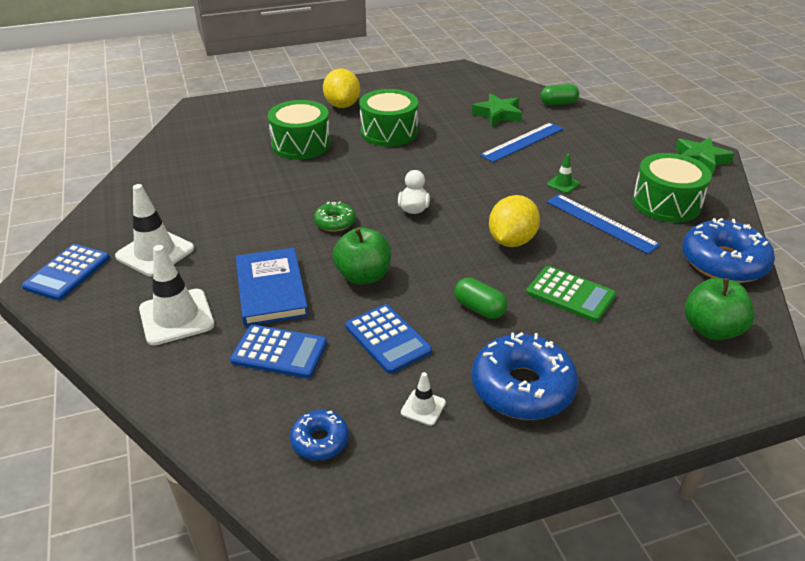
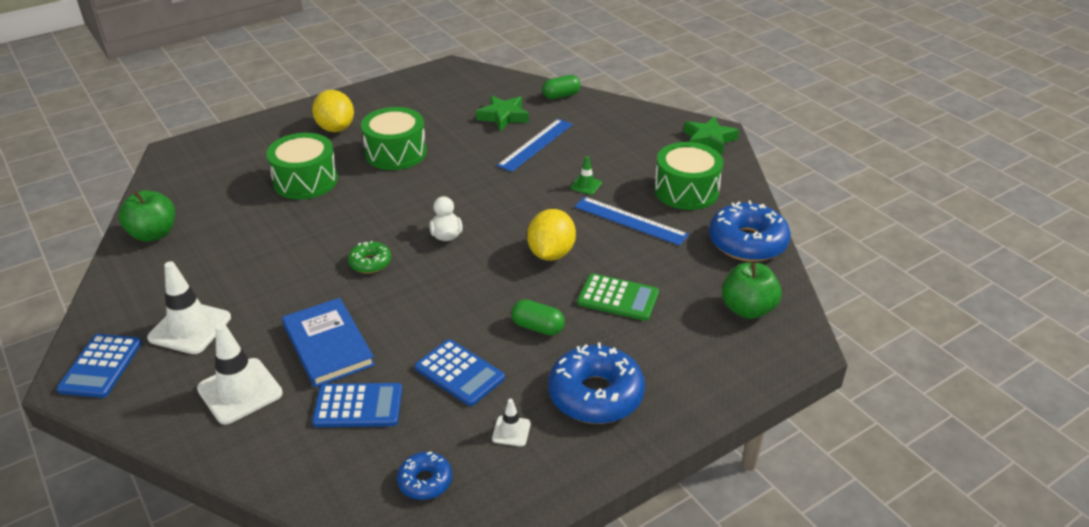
camera: 15 degrees left, 0 degrees up
green apple [333,227,391,285] -> green apple moved to [119,190,175,242]

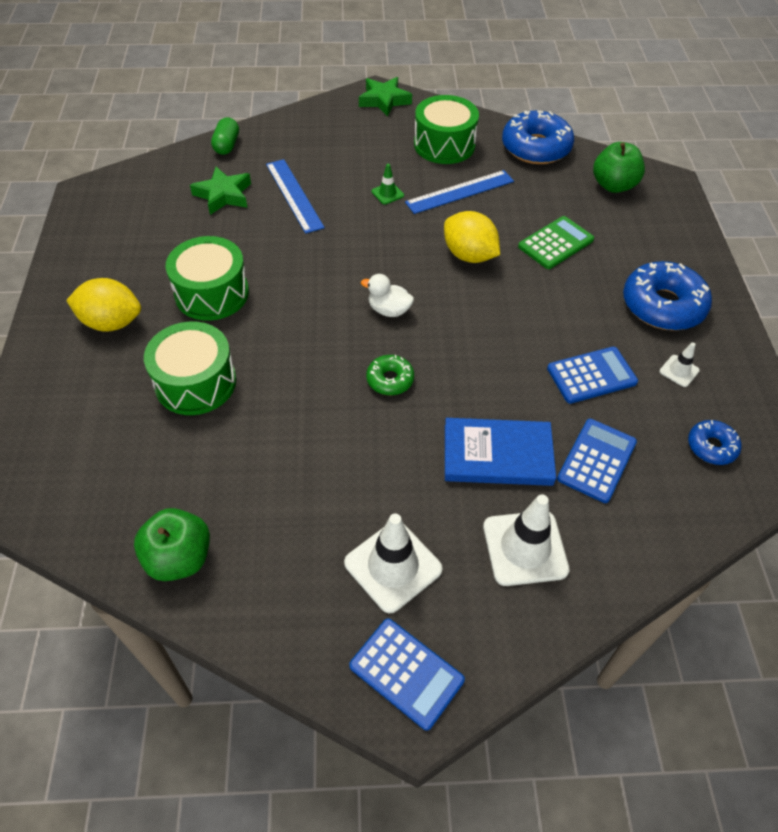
camera: 60 degrees left, 15 degrees up
green capsule [511,299,565,335] -> none

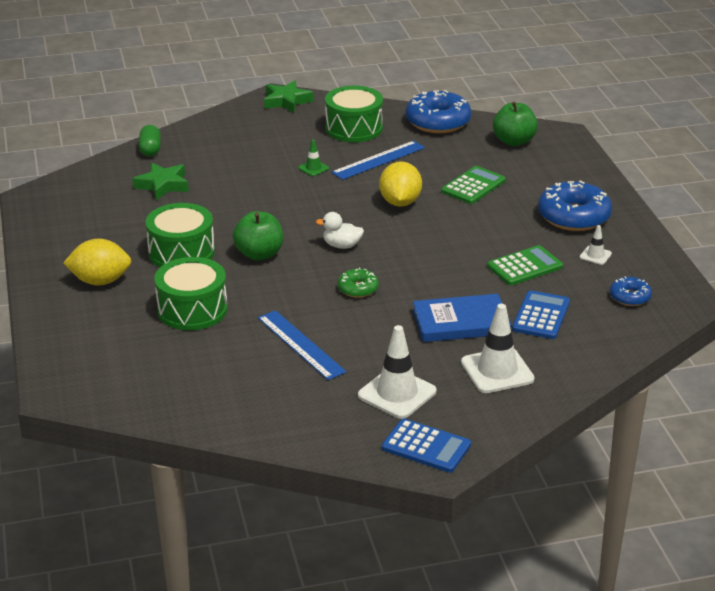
camera: 10 degrees left, 20 degrees down
green apple [134,508,210,581] -> green apple moved to [233,211,283,261]
blue ruler [266,159,325,234] -> blue ruler moved to [258,310,346,380]
yellow lemon [444,211,500,263] -> yellow lemon turned 60 degrees clockwise [379,161,422,207]
blue calculator [547,347,638,404] -> green calculator [487,245,563,286]

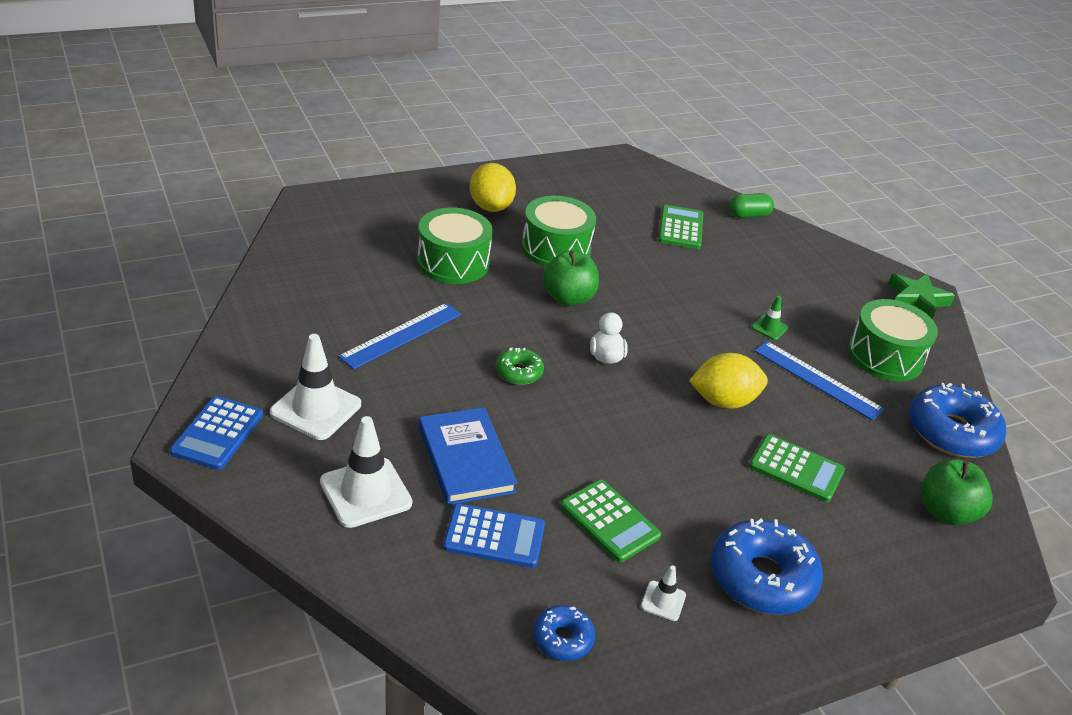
camera: 75 degrees right, 5 degrees up
green star [132,163,189,201] -> green calculator [658,205,703,249]

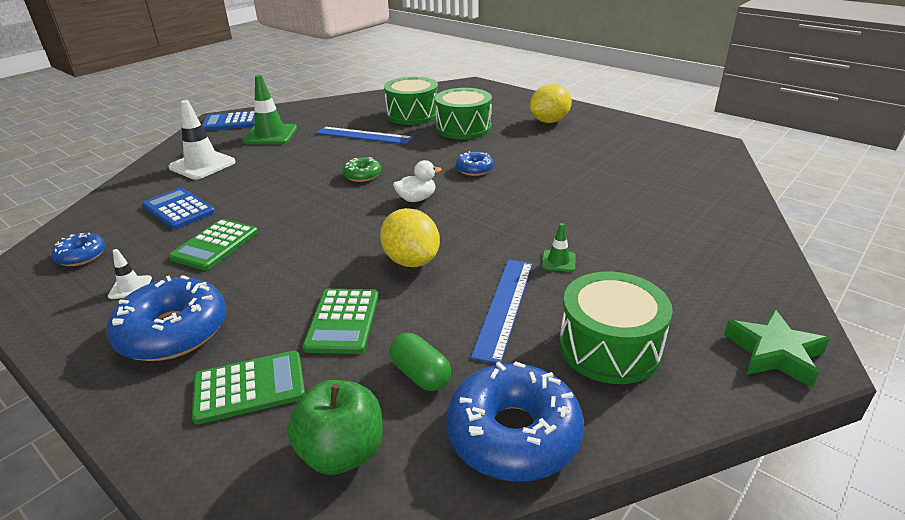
camera: 70 degrees right, 5 degrees down
white traffic cone [270,334,361,440] -> green traffic cone [242,75,297,145]
blue book [419,407,518,505] -> none
blue calculator [443,503,545,568] -> blue calculator turned 150 degrees clockwise [142,188,215,229]
green drum [521,196,596,267] -> green drum moved to [384,77,438,125]
green apple [542,250,599,306] -> blue donut [456,151,494,176]
green calculator [658,205,703,249] -> green calculator moved to [192,351,305,424]
green capsule [729,193,774,218] -> green capsule moved to [389,333,451,391]

